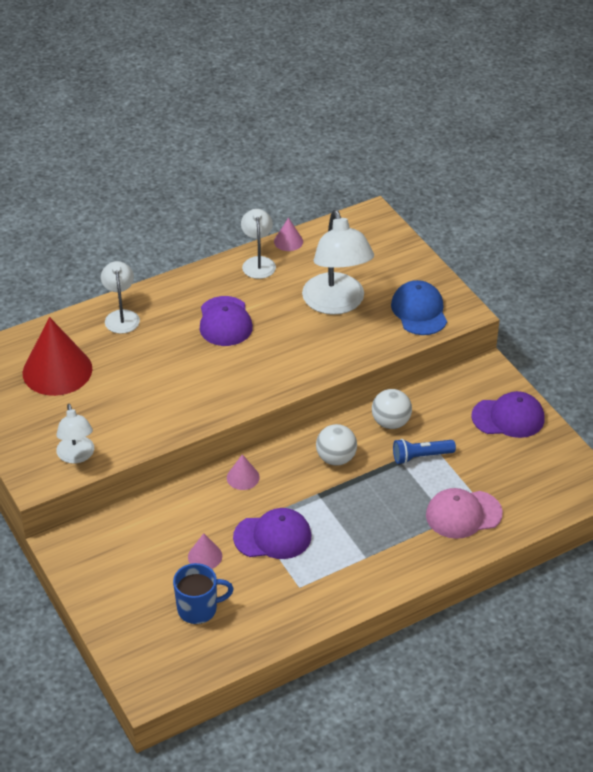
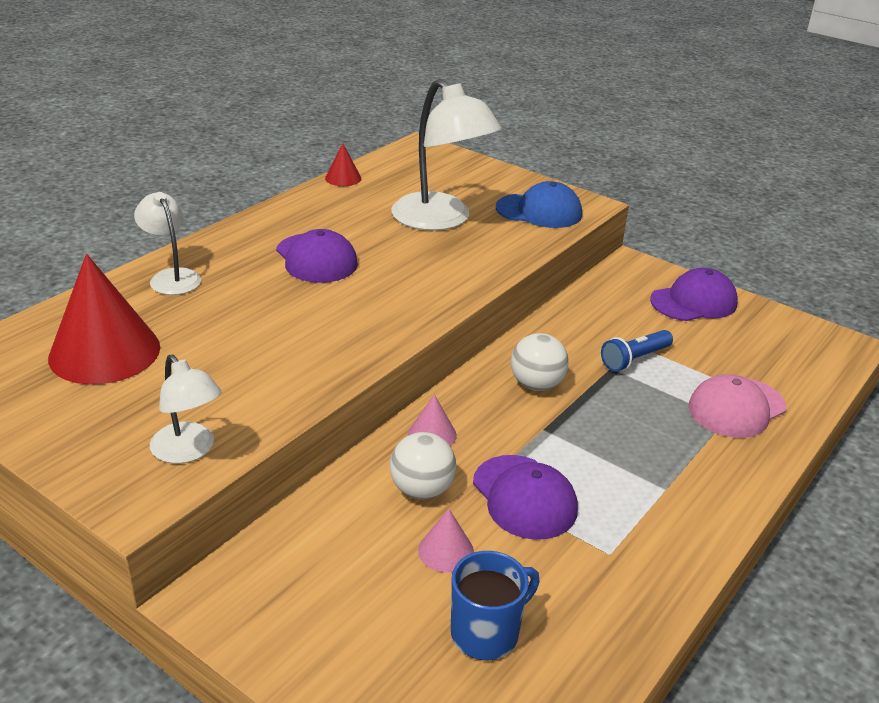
camera: 25 degrees left, 10 degrees down
purple cap [233,508,311,559] -> purple cap turned 90 degrees clockwise [473,455,578,540]
white lamp [241,209,276,279] -> none
pink cone [274,218,303,251] -> red cone [325,143,361,186]
white ball [372,389,412,429] -> white ball moved to [390,432,456,499]
blue cap [391,280,447,335] -> blue cap turned 135 degrees clockwise [496,181,582,228]

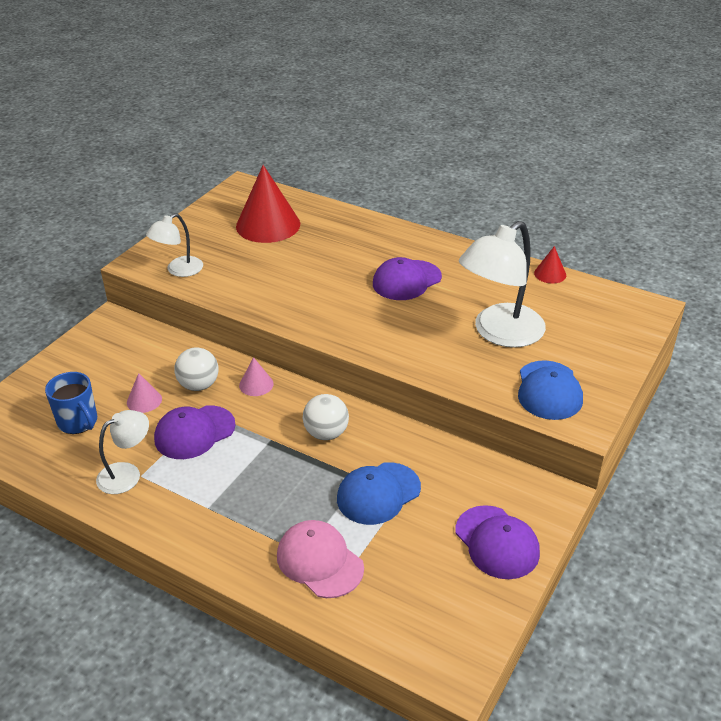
camera: 85 degrees right, 5 degrees up
white lamp [134,192,201,295] -> white lamp moved to [96,410,149,494]
blue flashlight [601,330,673,372] -> blue cap [337,462,421,525]

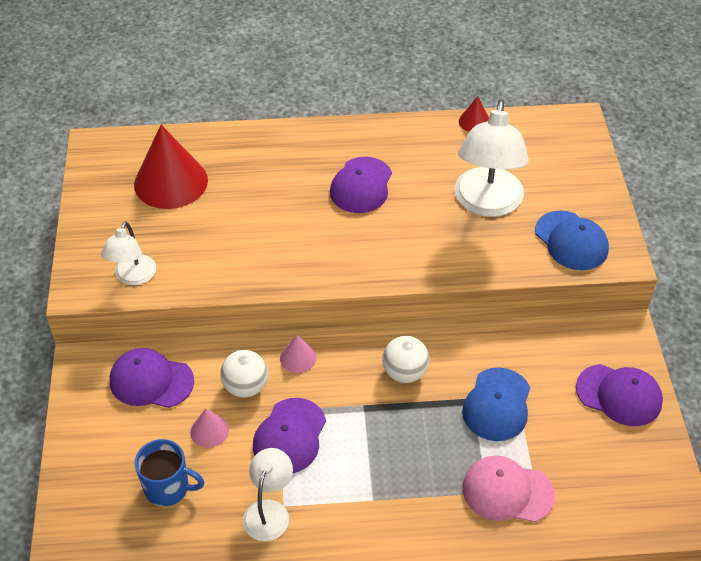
camera: 35 degrees left, 10 degrees up
none -> purple cap [110,348,194,408]

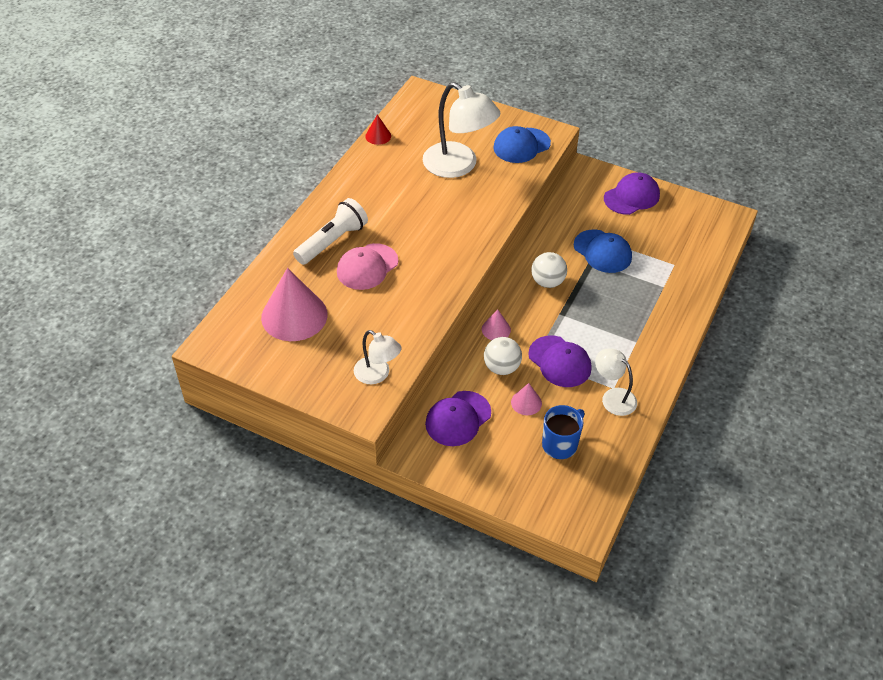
camera: 60 degrees left, 0 degrees up
red cone [134,125,208,209] -> pink cone [261,268,328,341]
purple cap [330,157,392,213] -> none
pink cap [462,456,555,522] -> pink cap moved to [337,243,398,290]
blue cap [535,211,609,270] -> blue cap turned 150 degrees clockwise [493,126,551,163]
none -> white flashlight [293,198,368,265]

